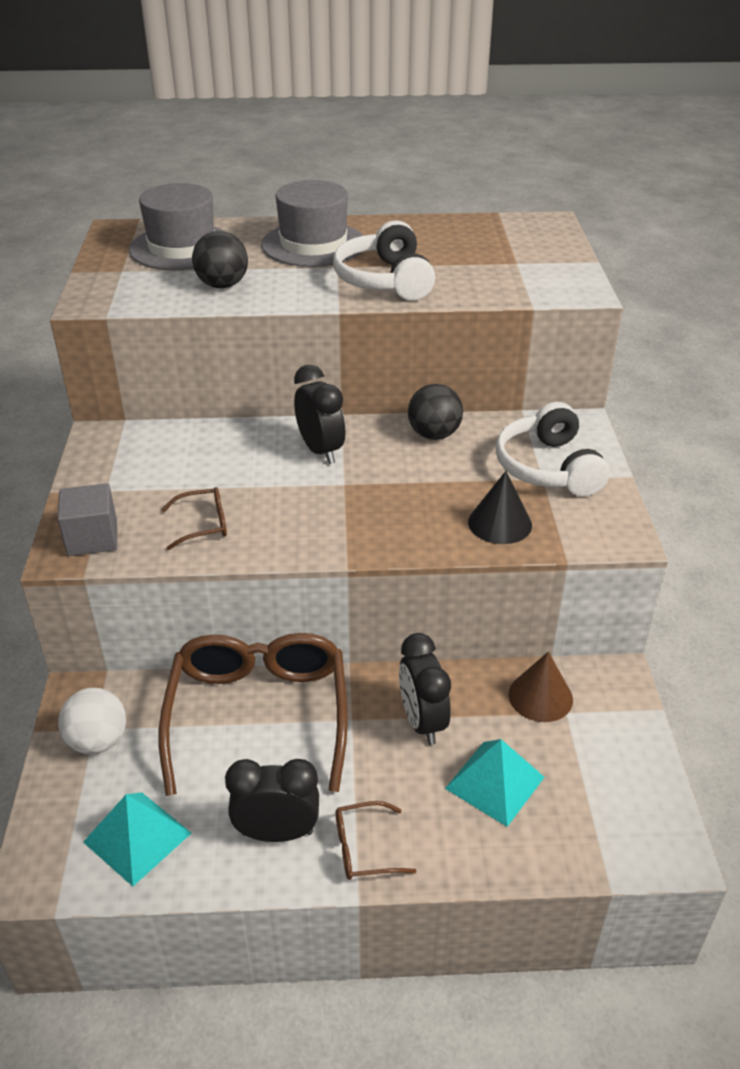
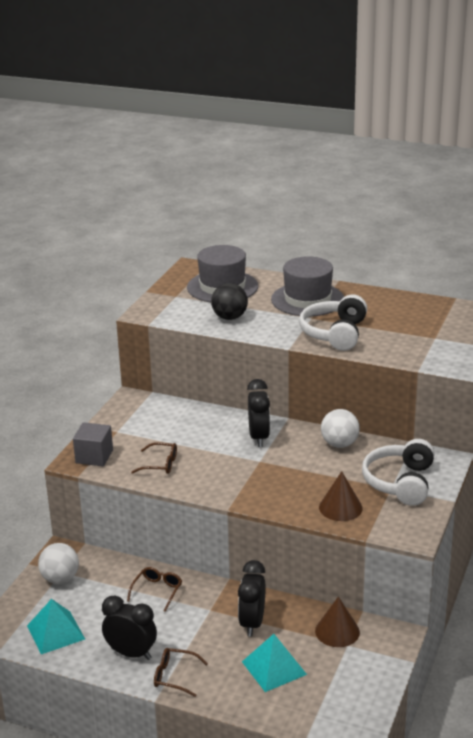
camera: 25 degrees right, 10 degrees down
brown glasses [159,633,348,796] -> brown glasses [127,567,182,612], size x0.41
black ball [408,384,463,440] -> white ball [321,409,360,448]
black cone [468,471,532,544] -> brown cone [319,471,363,521]

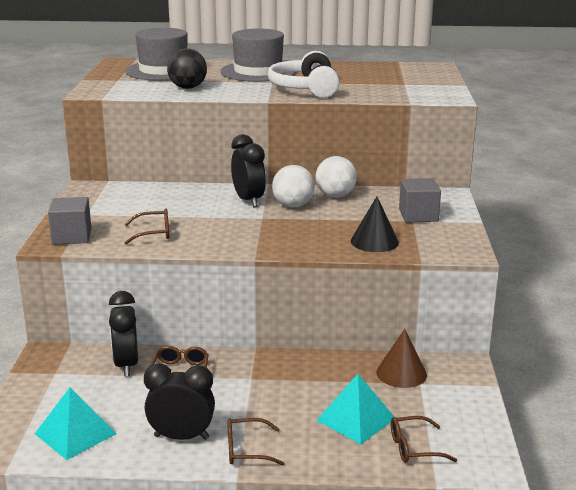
camera: 20 degrees left, 5 degrees down
white ball [38,543,79,584] -> white ball moved to [272,165,315,208]
black clock [238,560,265,637] -> black clock moved to [109,291,138,377]
brown cone [319,471,363,521] -> black cone [351,197,399,252]
white headphones [362,439,435,506] -> grey cube [399,178,441,223]
none -> brown glasses [391,416,457,463]

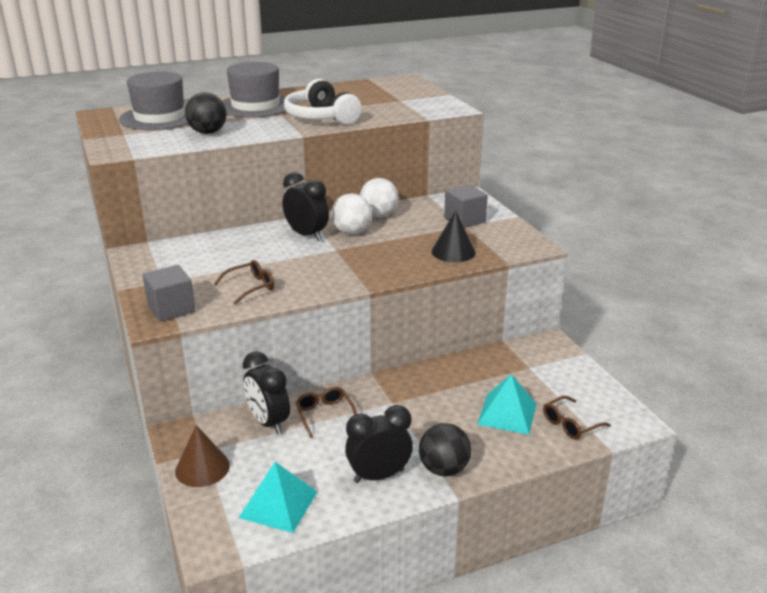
camera: 25 degrees left, 5 degrees up
brown glasses [227,418,285,466] -> black ball [419,423,471,477]
brown cone [376,329,427,388] -> brown cone moved to [175,425,230,487]

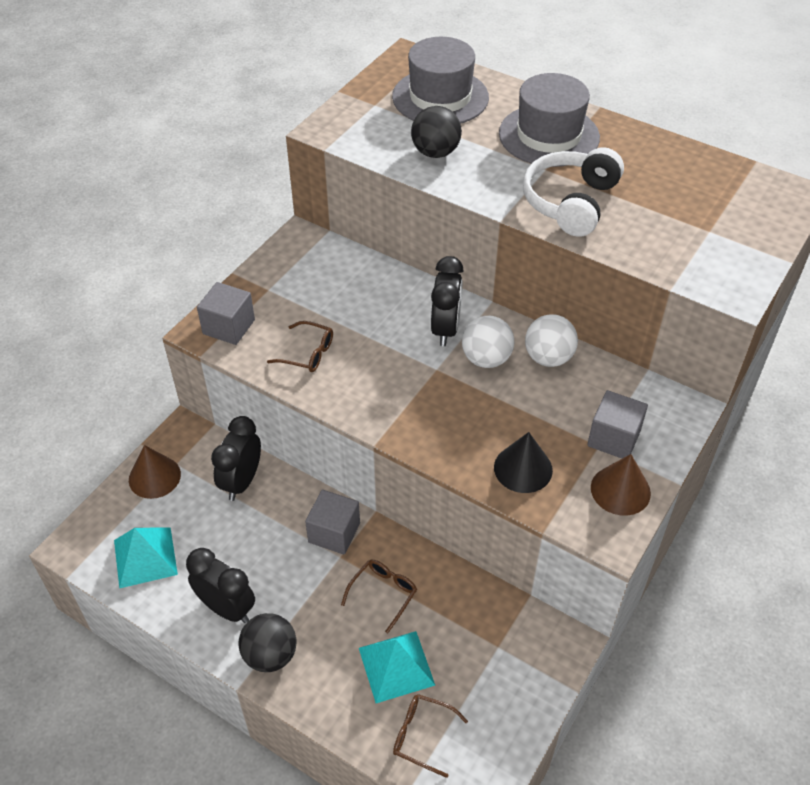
camera: 55 degrees right, 20 degrees up
brown glasses [296,387,357,438] -> brown glasses moved to [341,560,417,633]
none -> grey cube [305,490,360,555]
none -> brown cone [591,454,651,516]

